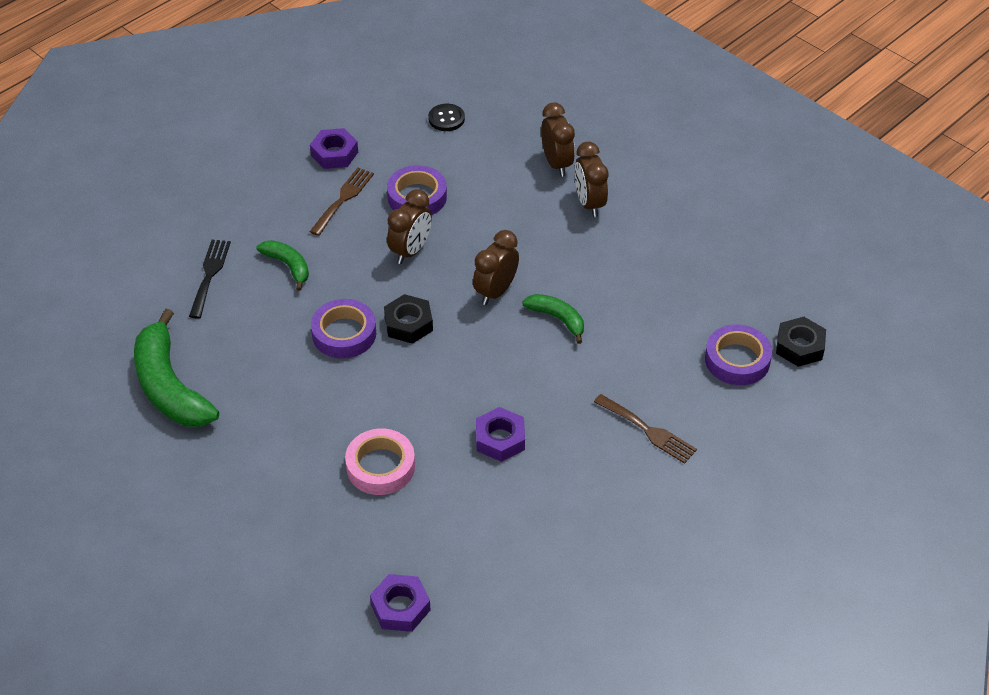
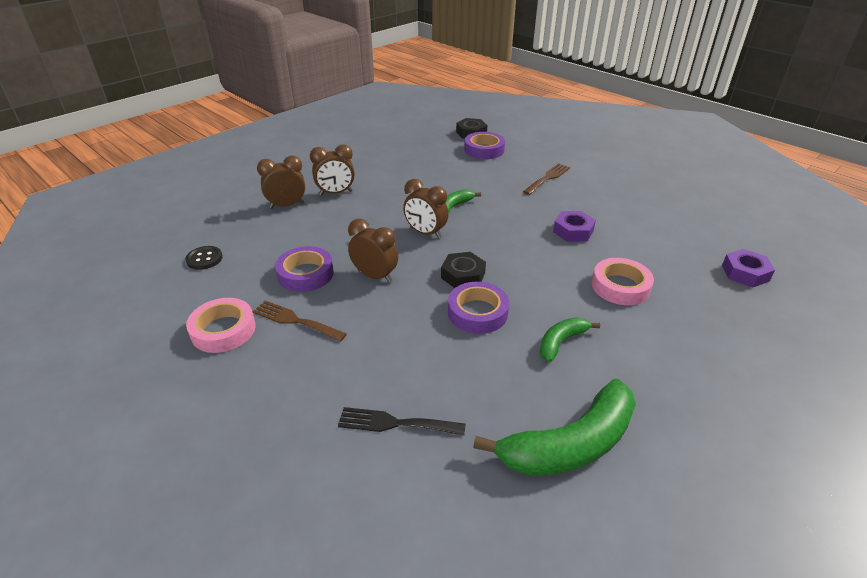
camera: 90 degrees left, 10 degrees down
green banana [257,240,309,291] -> green banana moved to [540,317,600,362]
purple nut [310,128,358,169] -> pink tape [186,298,256,353]

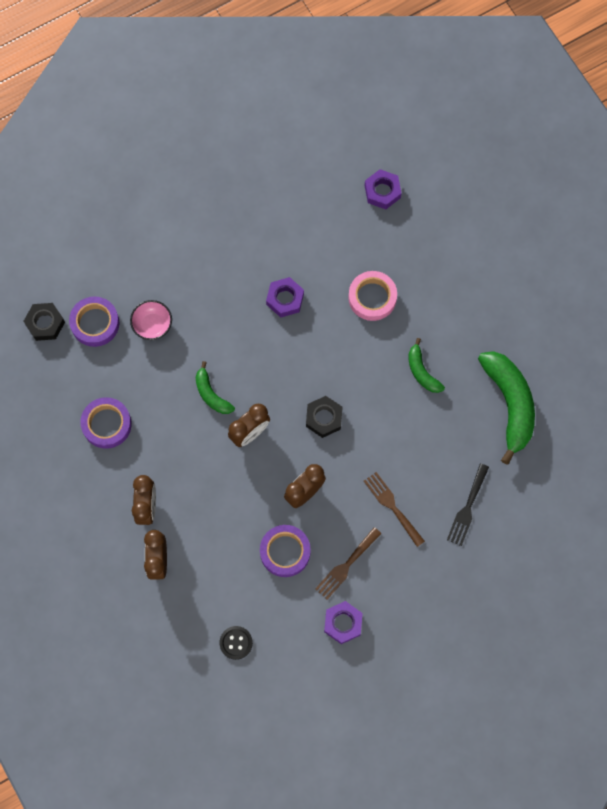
camera: 75 degrees left, 35 degrees up
pink tape [186,298,256,353] -> purple nut [324,601,363,644]
purple tape [448,282,509,334] -> purple tape moved to [80,397,132,449]
brown fork [523,163,570,195] -> brown fork moved to [364,472,425,547]
none -> pink bowl [130,300,172,340]

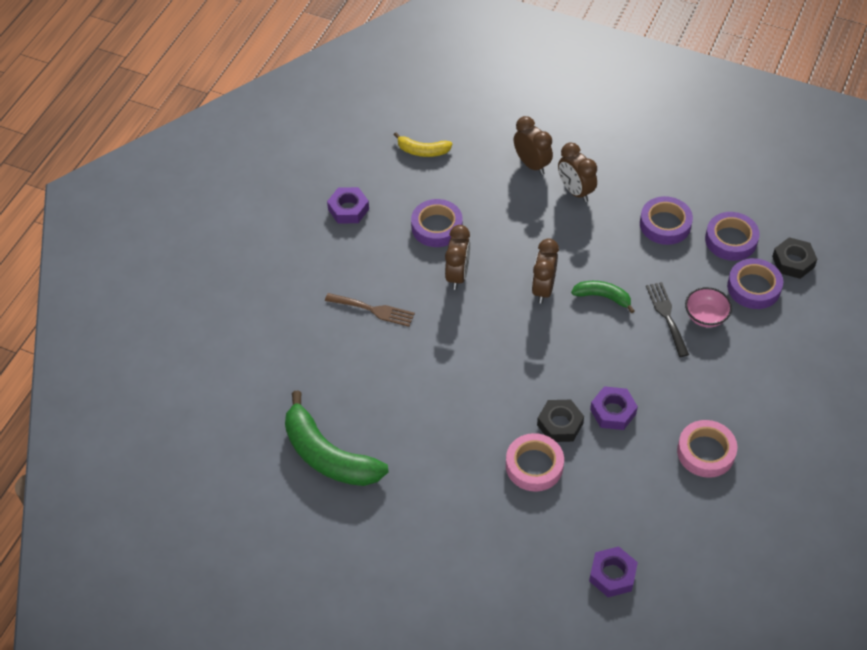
camera: 145 degrees right, 20 degrees down
black button [220,626,253,660] -> yellow banana [394,132,453,157]
black nut [306,396,343,438] -> black nut moved to [537,400,584,442]
brown fork [315,527,382,599] -> none
green banana [409,338,445,393] -> none
black fork [447,464,489,546] -> black fork moved to [646,282,689,357]
none -> pink tape [677,420,737,478]
none -> purple tape [705,212,760,261]

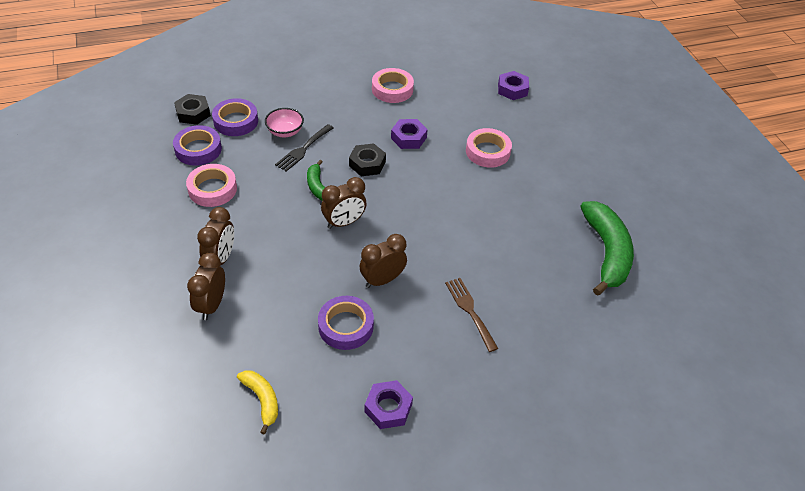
camera: 135 degrees left, 5 degrees down
black nut [537,400,584,442] -> black nut moved to [349,143,386,176]
purple tape [640,196,693,245] -> pink tape [186,164,237,207]

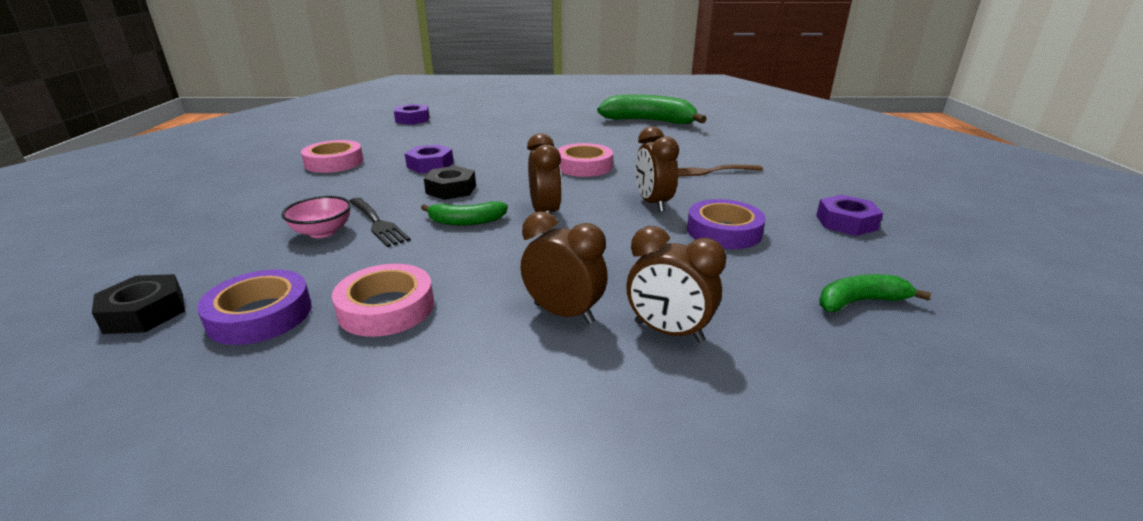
camera: 70 degrees left, 20 degrees down
purple tape [212,98,258,136] -> none
yellow banana [237,370,278,434] -> green banana [820,274,931,312]
pink tape [466,128,512,168] -> pink tape moved to [557,143,613,177]

